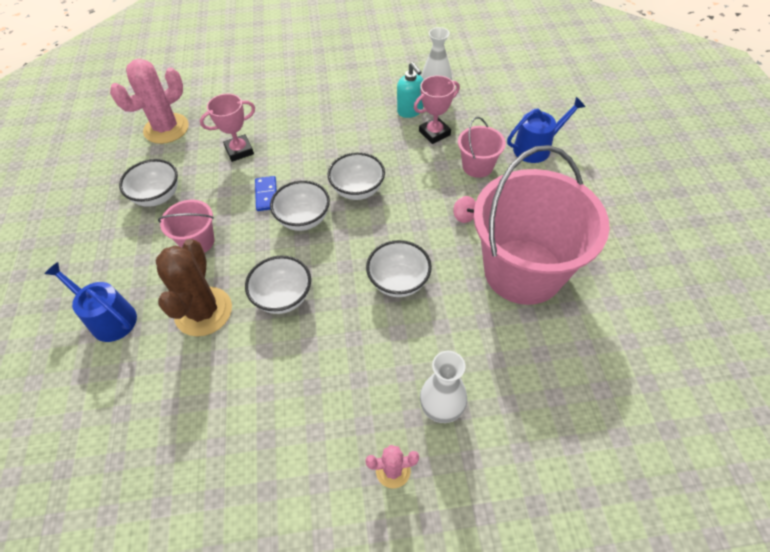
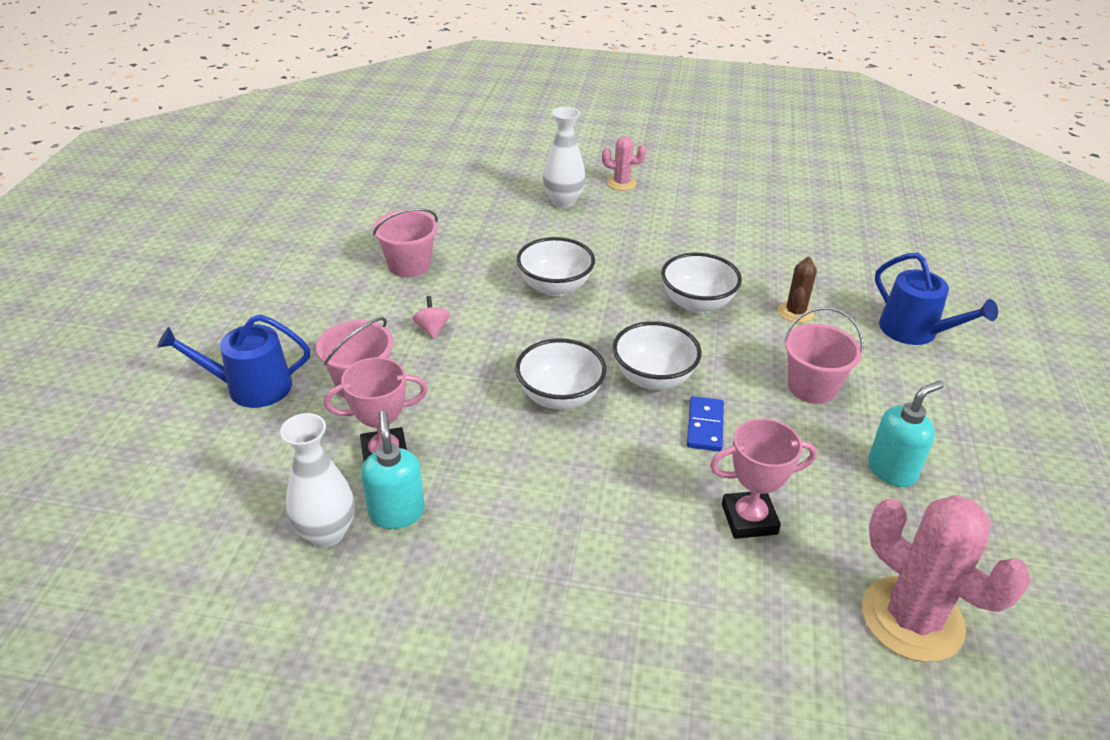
camera: 165 degrees left, 15 degrees down
pink cactus [110,59,189,144] -> pink cactus turned 75 degrees clockwise [862,495,1031,662]
white bowl [119,159,178,207] -> turquoise soap dispenser [868,380,944,487]
brown cactus [155,239,232,337] -> brown cactus [778,257,817,323], size x0.51
pink bucket [474,145,610,305] -> pink bucket [373,208,438,277], size x0.45

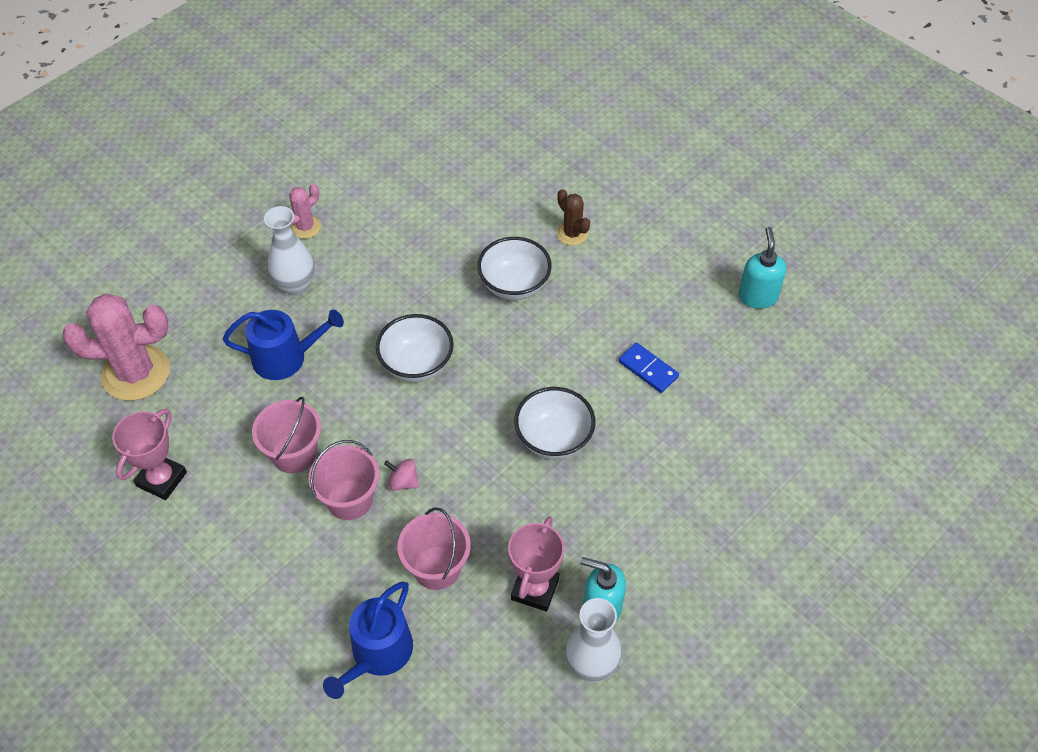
camera: 55 degrees left, 15 degrees up
white bowl [613,321,702,390] -> none
pink trophy [710,418,817,539] -> pink trophy moved to [112,409,187,500]
pink bucket [784,307,864,404] -> pink bucket moved to [309,440,379,520]
pink cactus [862,495,1031,662] -> pink cactus moved to [62,293,170,401]
blue watering can [875,253,998,345] -> blue watering can moved to [223,310,344,380]

